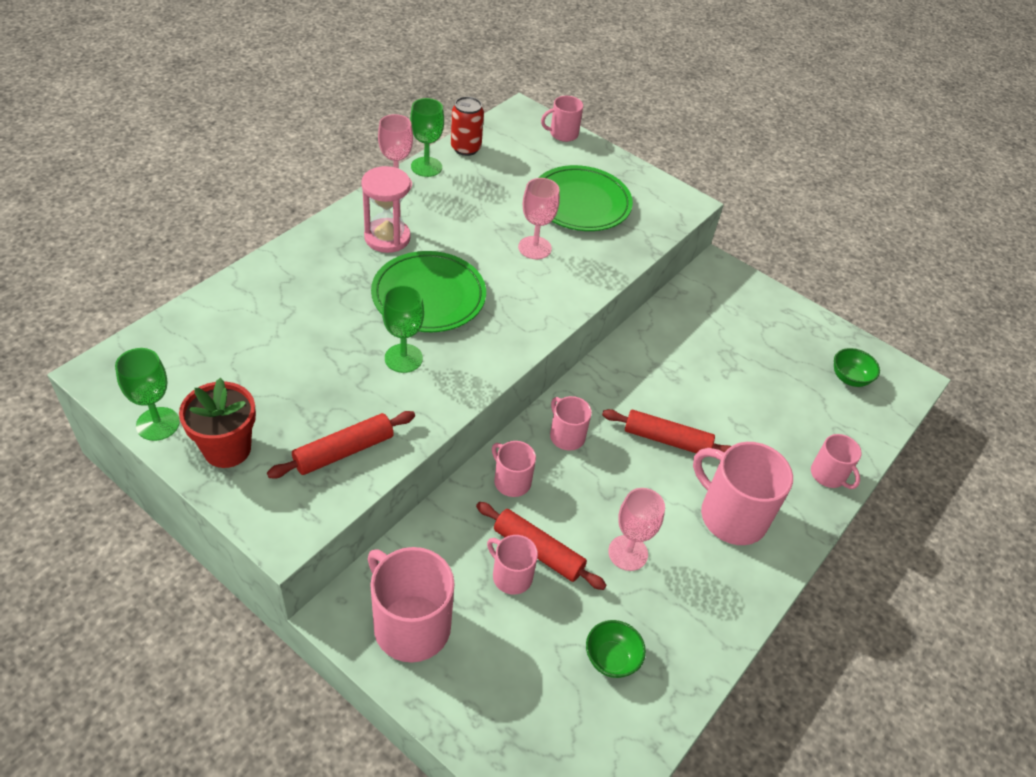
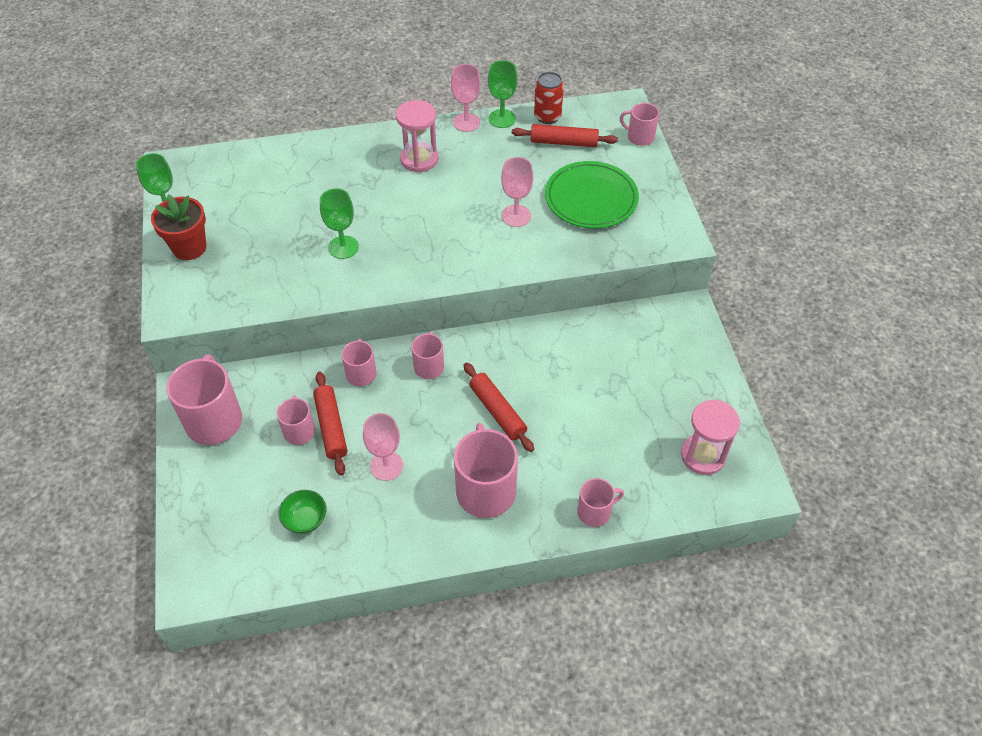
camera: 45 degrees right, 5 degrees up
red rolling pin [267,411,415,479] -> red rolling pin moved to [512,124,618,147]
green plate [371,251,486,332] -> none
pink mug [811,434,862,489] -> pink mug turned 120 degrees counterclockwise [577,478,624,527]
green bowl [834,348,880,387] -> pink hourglass [681,400,740,475]

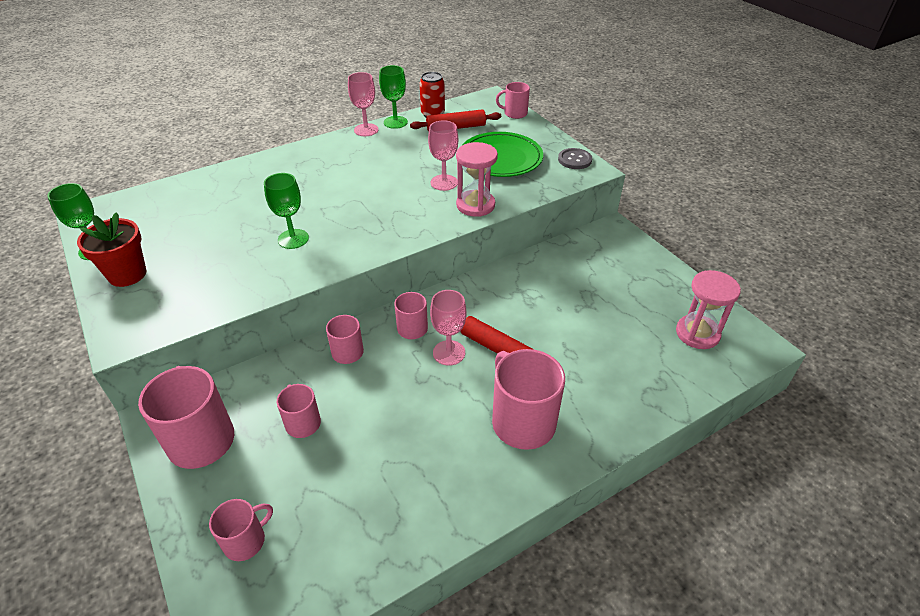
camera: 20 degrees left, 10 degrees down
green bowl [278,490,326,534] -> none
red rolling pin [313,372,347,475] -> none
pink goblet [363,413,403,481] -> pink goblet moved to [430,290,467,366]
pink hourglass [396,100,438,172] -> pink hourglass moved to [456,142,498,217]
pink mug [577,478,624,527] -> pink mug moved to [209,499,273,561]
none -> grey button [558,148,592,169]

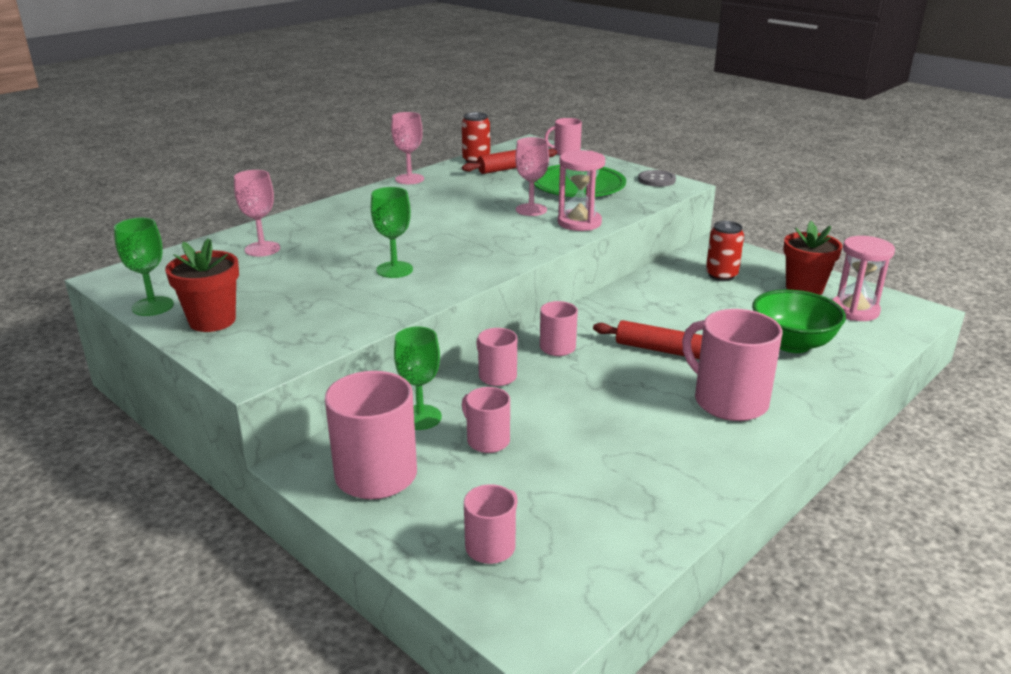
camera: 15 degrees left, 15 degrees down
green goblet [379,65,408,129] -> green goblet moved to [394,327,442,430]
pink goblet [430,290,467,366] -> pink goblet moved to [234,170,280,257]
none -> red can [706,221,744,281]
none -> green bowl [752,289,846,353]
none -> red flower pot [783,221,842,295]

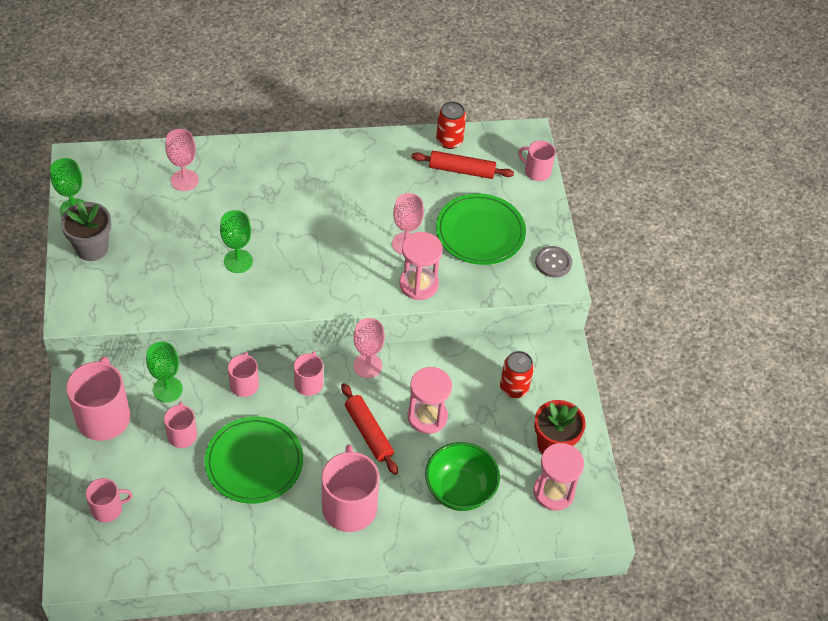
camera: 35 degrees right, 25 degrees up
red flower pot [165,238,239,332] -> grey flower pot [61,201,111,261]
pink goblet [391,112,424,184] -> pink goblet moved to [353,318,385,378]
none -> green plate [205,416,303,504]
none -> pink hourglass [408,367,452,434]

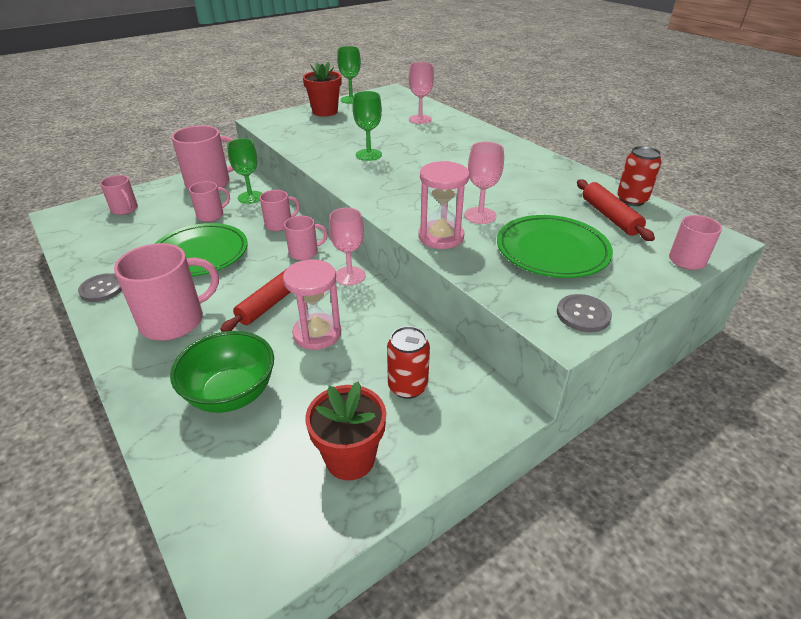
camera: 65 degrees right, 15 degrees down
grey flower pot [61,201,111,261] -> red flower pot [303,61,341,117]
pink hourglass [533,443,584,511] -> none
none -> grey button [78,273,122,302]

